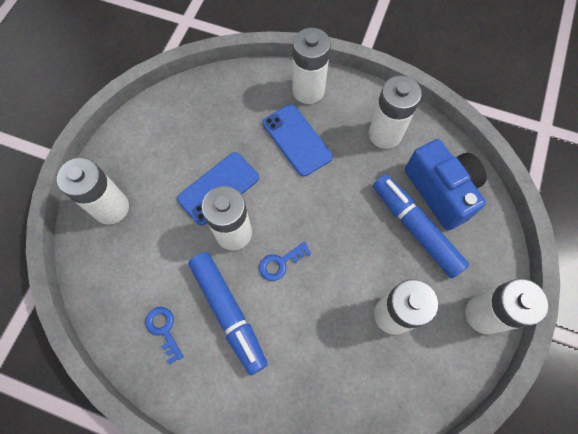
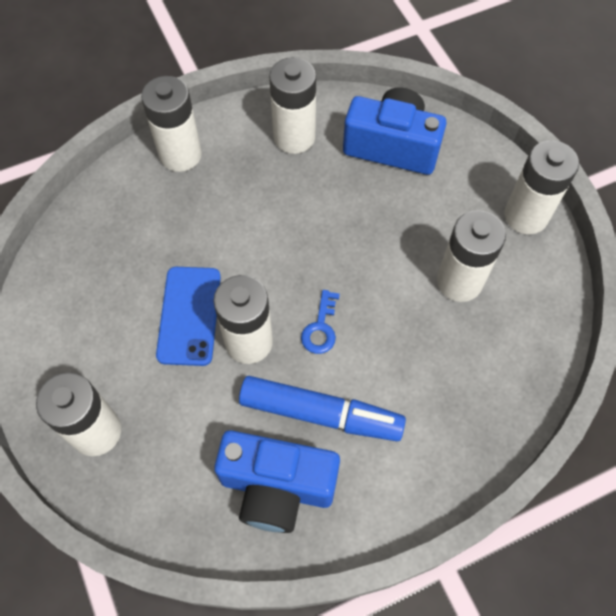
camera: 45 degrees left, 5 degrees down
blue key [145,307,184,365] -> blue camera [214,430,340,533]
blue phone [263,104,333,177] -> none
blue marker [373,174,469,278] -> none

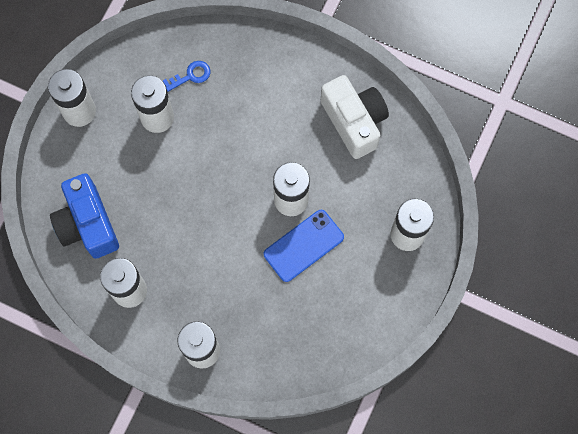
camera: 130 degrees left, 10 degrees up
blue camera [214,430,340,533] -> white camera [321,75,389,159]
blue marker [239,376,406,441] -> none
blue key [301,290,340,354] -> blue key moved to [163,61,210,92]

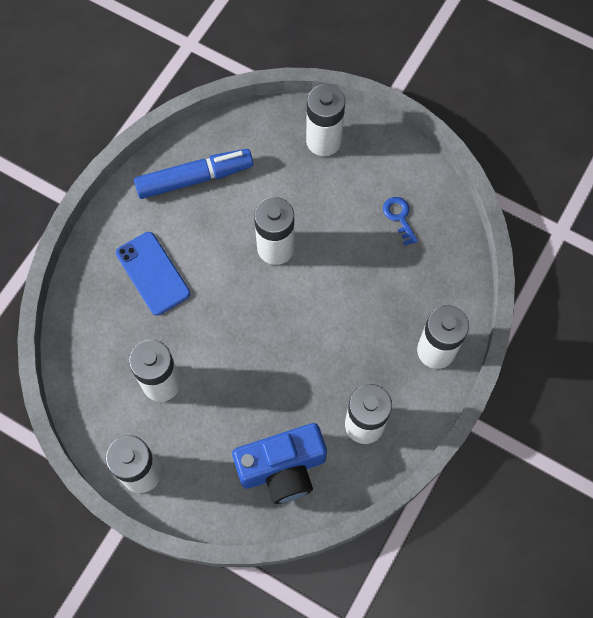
camera: 85 degrees left, 5 degrees down
blue key [163,61,210,92] -> blue key moved to [383,197,418,246]
blue phone [264,210,344,282] -> blue phone moved to [116,232,190,315]
white camera [321,75,389,159] -> blue marker [134,149,253,199]

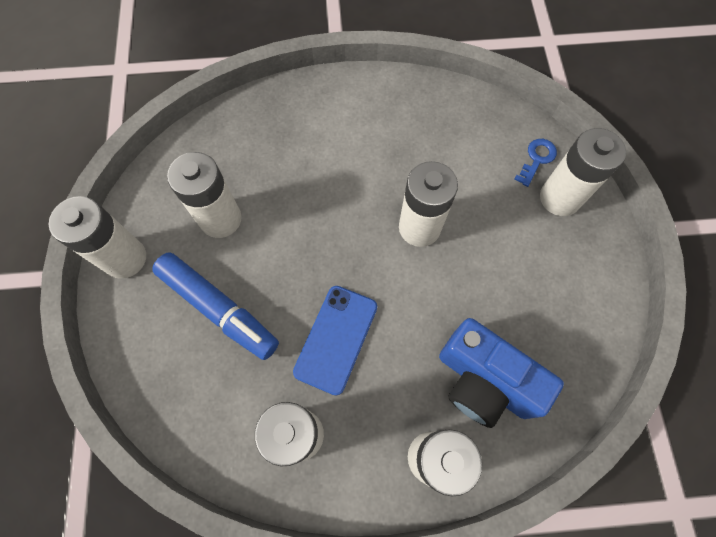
camera: 55 degrees right, 0 degrees up
blue phone [116,232,190,315] -> blue phone moved to [293,286,377,395]
blue marker [134,149,253,199] -> blue marker moved to [152,252,279,360]
blue camera [232,423,327,504] -> blue camera moved to [439,318,564,428]
blue key [383,197,418,246] -> blue key moved to [514,139,557,187]

